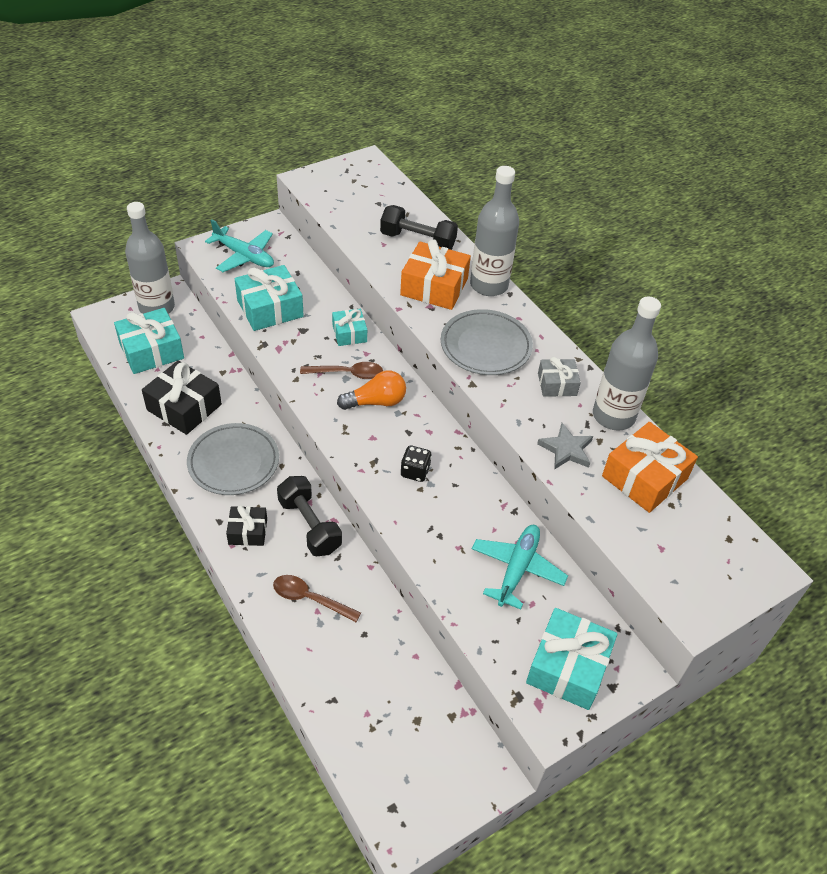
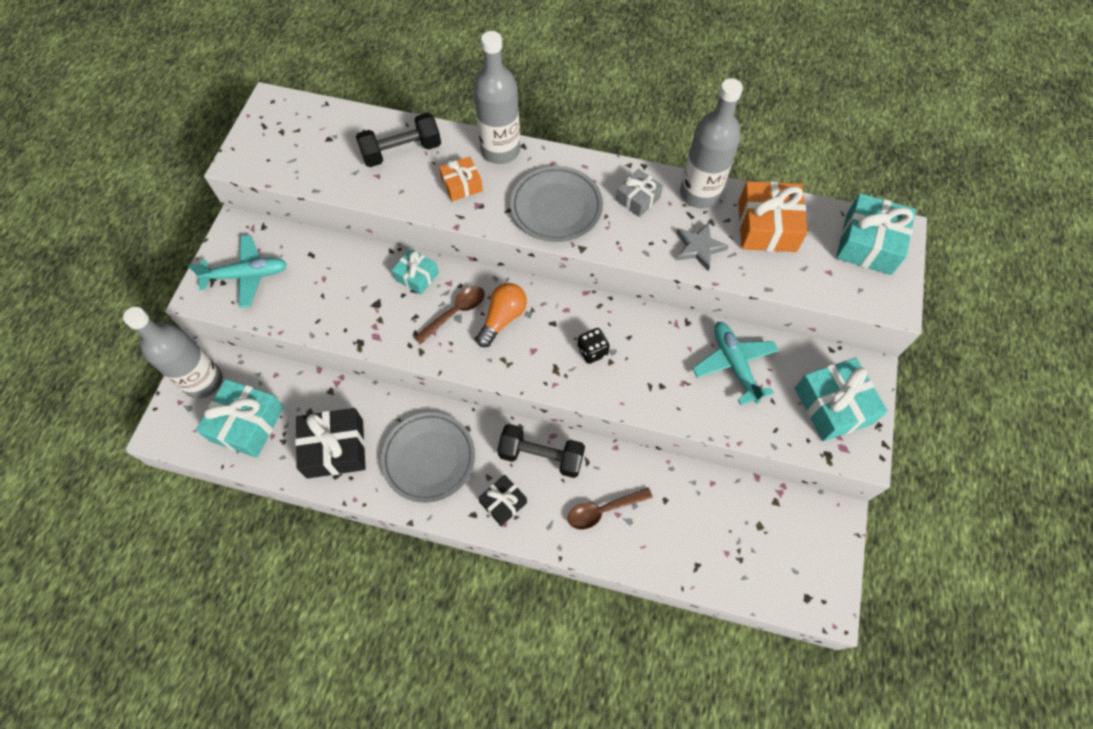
camera: 40 degrees left, 15 degrees up
turquoise gift [235,265,304,331] -> turquoise gift moved to [836,193,916,275]
orange gift [400,239,471,310] -> orange gift [439,157,483,201], size x0.58

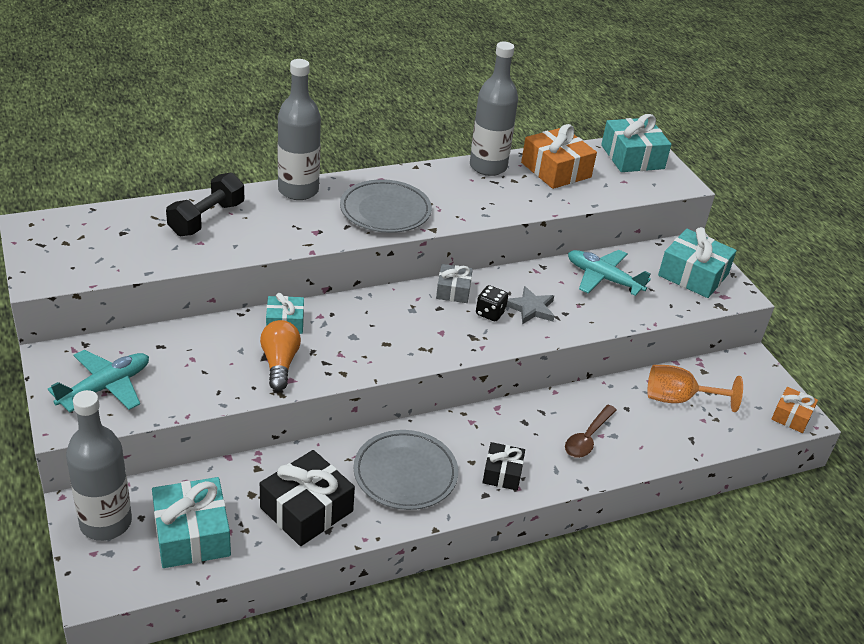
camera: 40 degrees left, 25 degrees down
brown spoon [414,286,485,345] -> none
orange gift [439,157,483,201] -> orange gift moved to [772,387,818,433]
orange light bulb [476,283,527,347] -> orange light bulb moved to [260,320,301,391]
black dumbbell [497,424,585,478] -> none
grey gift [616,169,663,217] -> grey gift moved to [436,264,473,303]
grey star [677,223,729,271] -> grey star moved to [507,286,554,324]
none -> orange goblet [647,365,743,412]

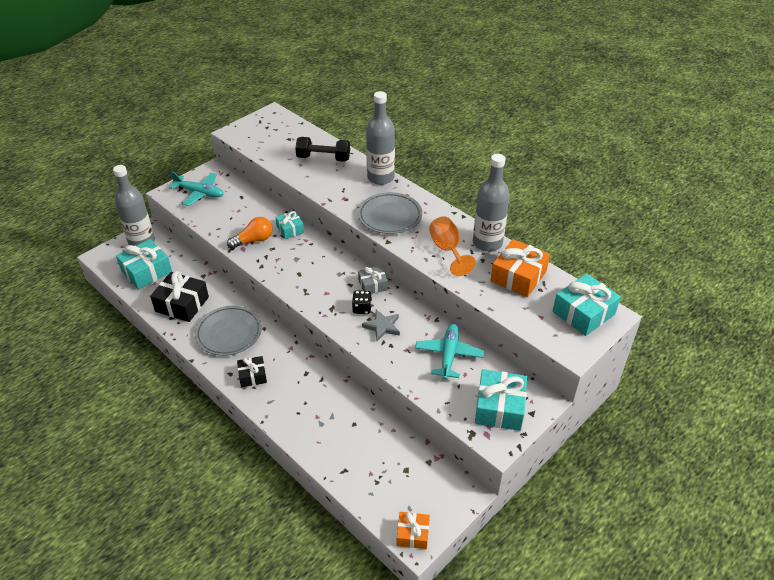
camera: 70 degrees right, 5 degrees up
brown spoon [565,405,617,458] -> none
orange goblet [647,365,743,412] -> orange goblet moved to [429,217,476,276]

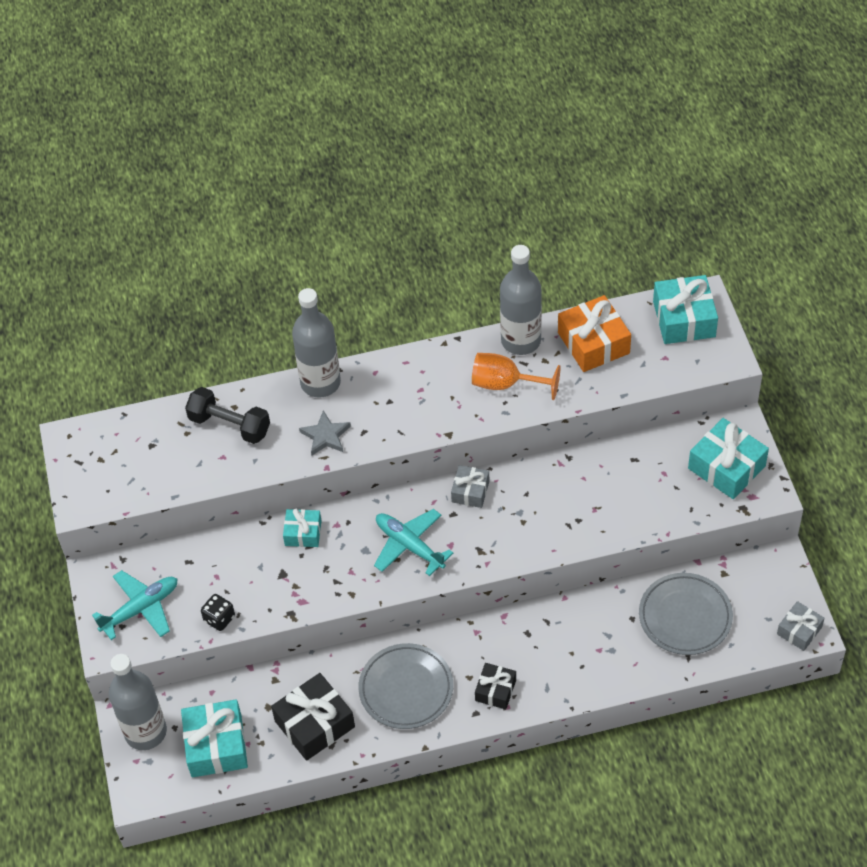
camera: 55 degrees left, 10 degrees up
orange light bulb [227,217,273,249] -> none
black dumbbell [295,137,350,162] -> black dumbbell turned 75 degrees clockwise [185,387,270,444]
black dice [352,290,372,314] -> black dice moved to [201,594,235,631]
grey plate [358,192,422,234] -> grey plate moved to [639,573,733,655]
grey star [362,310,400,341] -> grey star moved to [299,410,351,455]
orange gift [397,512,430,549] -> grey gift [777,601,824,651]
turquoise plane [415,324,484,380] -> turquoise plane moved to [374,509,453,576]

